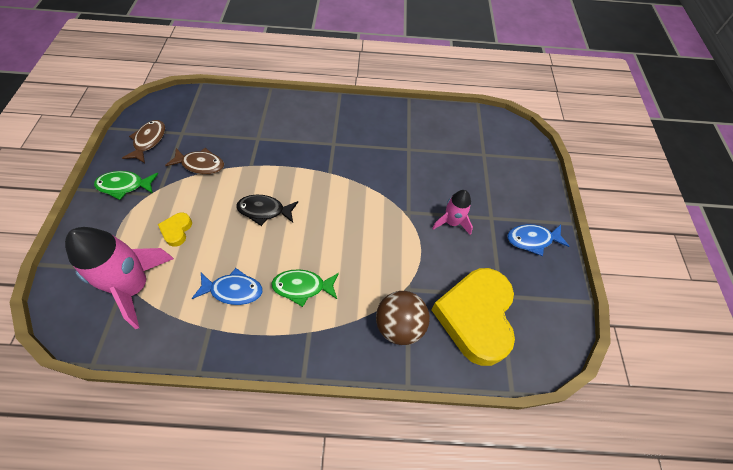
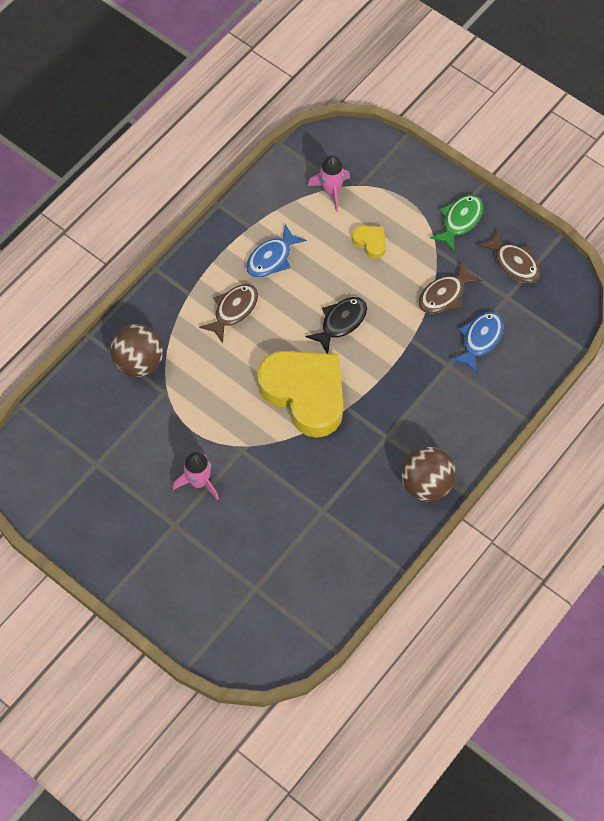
camera: 130 degrees right, 5 degrees up
pink rocket [65,227,174,329] -> pink rocket [308,156,350,212], size x0.55
green fish [271,269,339,307] -> brown fish [199,284,258,343]
yellow heart [431,268,515,366] -> yellow heart moved to [257,351,343,438]
blue fish [507,224,570,256] -> blue fish moved to [450,312,504,374]
none -> brown ball [401,447,456,501]

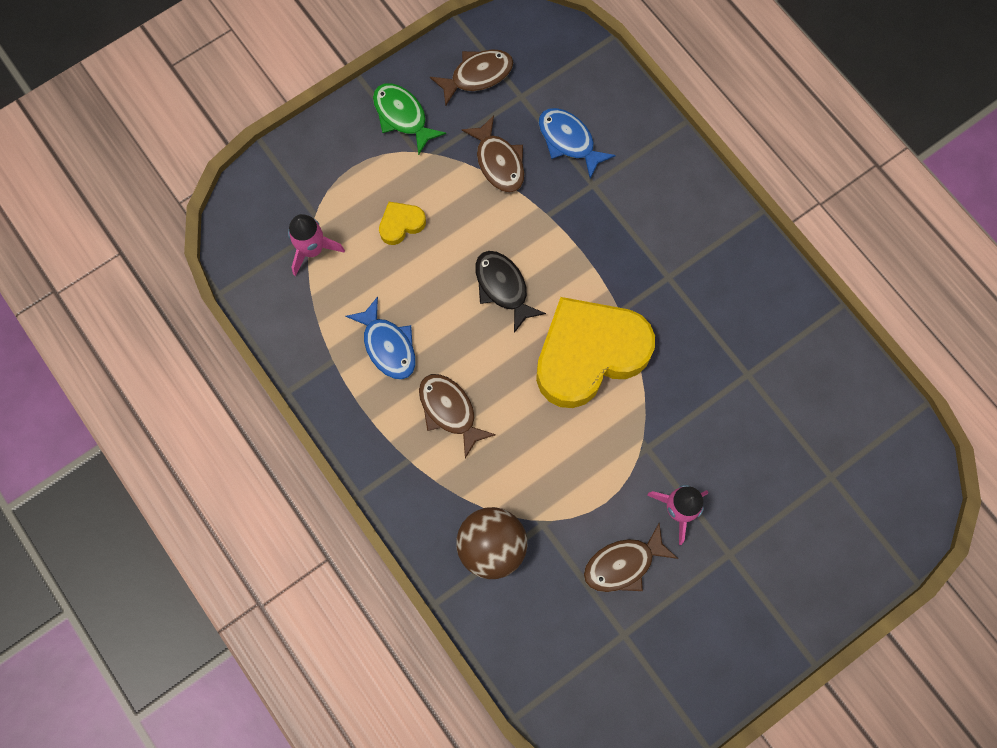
camera: 75 degrees left, 10 degrees up
brown ball [401,447,456,501] -> none
none -> brown fish [584,523,678,592]

